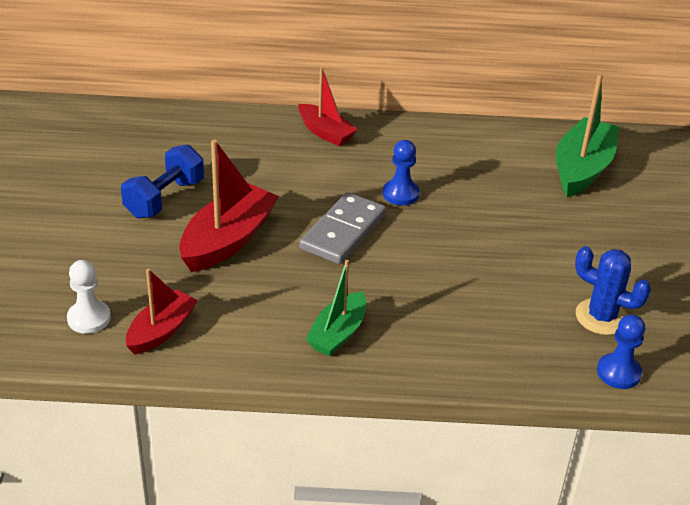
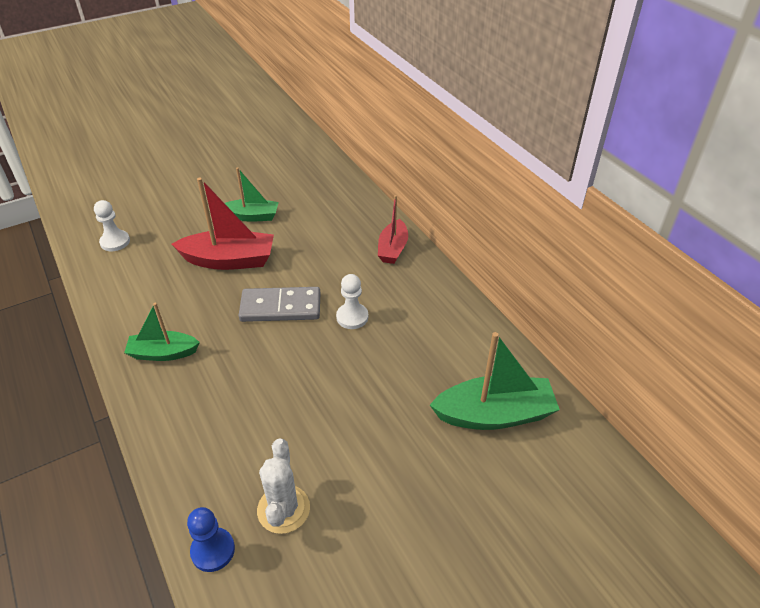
camera: 60 degrees right, 5 degrees up
blue dumbbell [121,144,204,218] -> green boat [225,167,279,222]
red boat [126,268,198,355] -> none
blue pawn [383,140,420,206] -> white pawn [336,274,368,329]
blue cactus [575,246,651,335] -> white cactus [257,438,310,534]

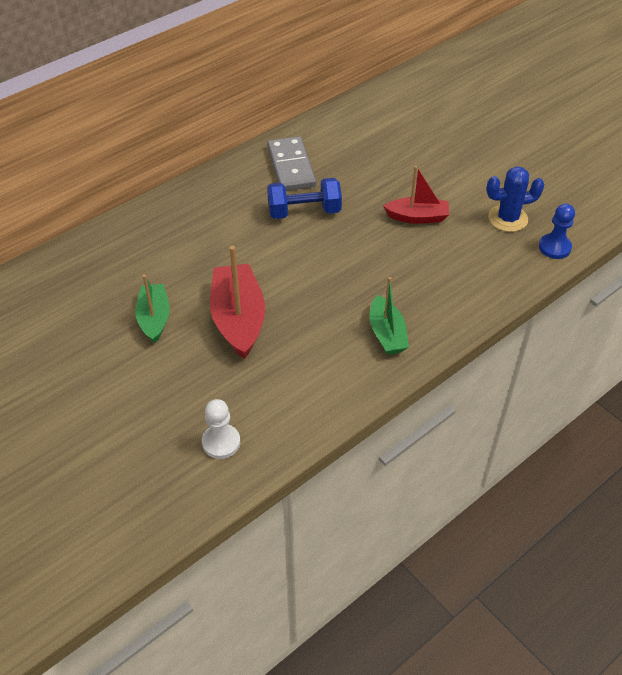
camera: 100 degrees left, 5 degrees up
grey domino [238,287,320,322] -> grey domino moved to [267,136,316,191]
white cactus [257,438,310,534] -> blue cactus [486,166,544,232]
white pawn [336,274,368,329] -> blue dumbbell [267,178,342,219]
red boat [378,195,408,264] -> red boat moved to [383,166,450,224]
green boat [430,332,560,430] -> none

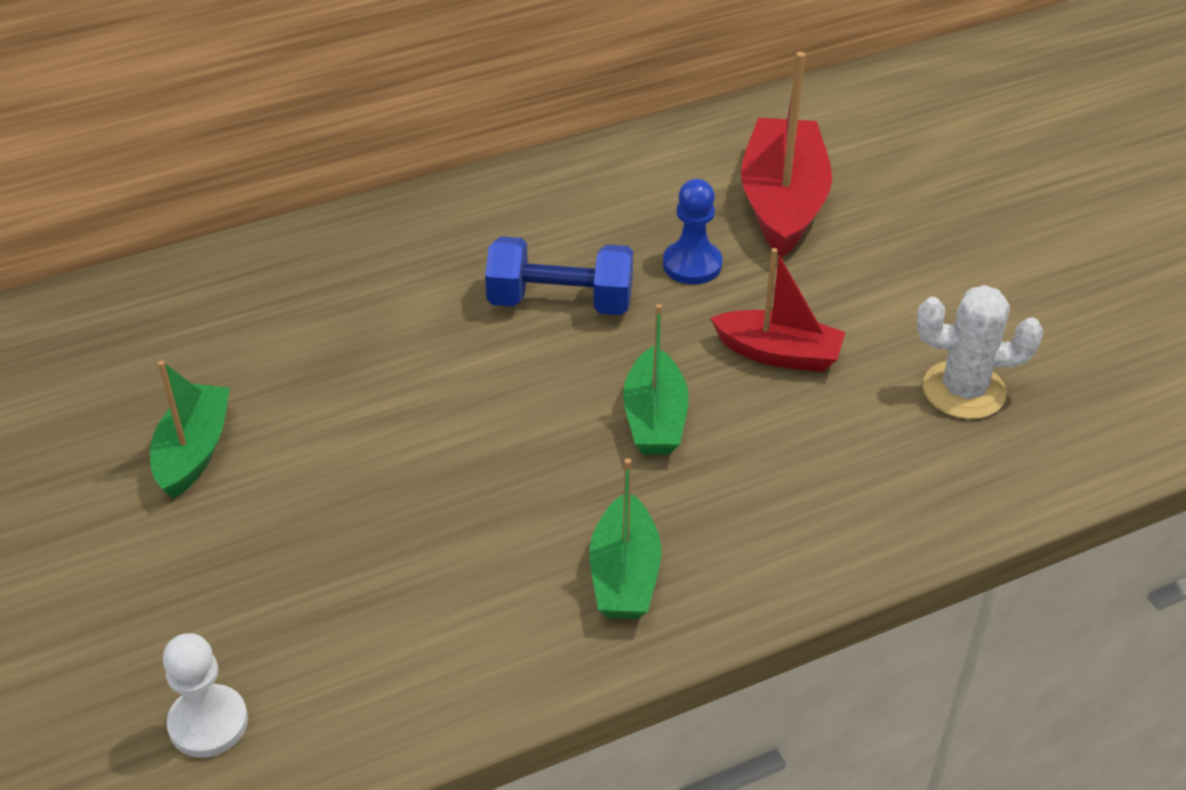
camera: 15 degrees right, 5 degrees down
red boat [210,246,265,359] -> red boat moved to [741,52,832,258]
grey domino [267,136,316,191] -> none
blue cactus [486,166,544,232] -> white cactus [917,285,1043,419]
blue pawn [539,204,575,259] -> blue pawn moved to [663,179,722,284]
none -> green boat [623,304,689,455]

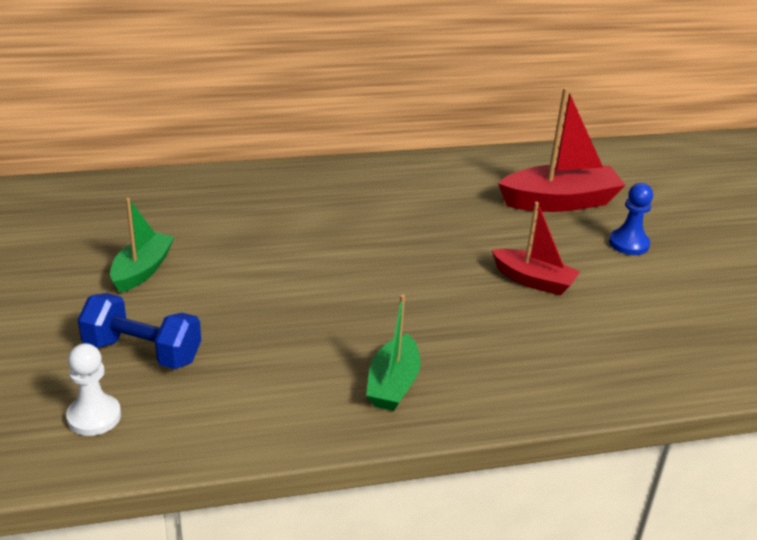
camera: 10 degrees right, 10 degrees down
blue dumbbell [485,236,633,315] -> blue dumbbell moved to [78,293,201,369]
green boat [623,304,689,455] -> none
blue pawn [663,179,722,284] -> blue pawn moved to [609,183,653,255]
red boat [741,52,832,258] -> red boat turned 60 degrees clockwise [498,87,626,212]
white cactus [917,285,1043,419] -> none

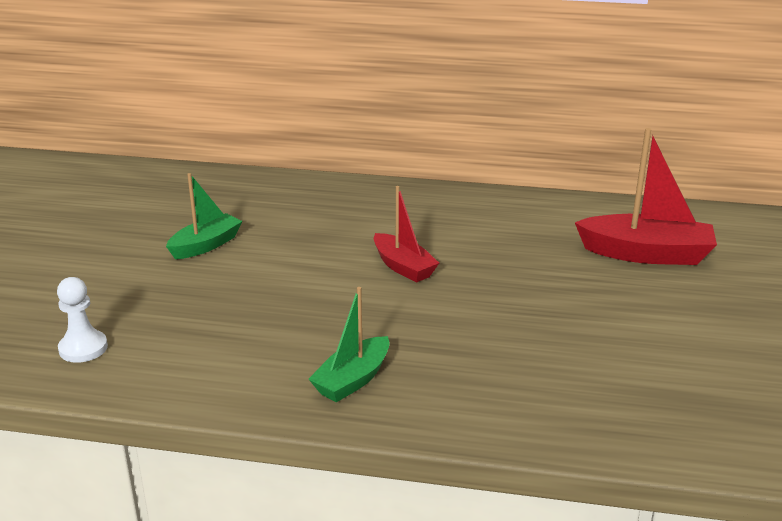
camera: 25 degrees right, 5 degrees down
blue dumbbell [78,293,201,369] -> none
red boat [492,202,580,296] -> red boat moved to [374,186,439,283]
blue pawn [609,183,653,255] -> none

